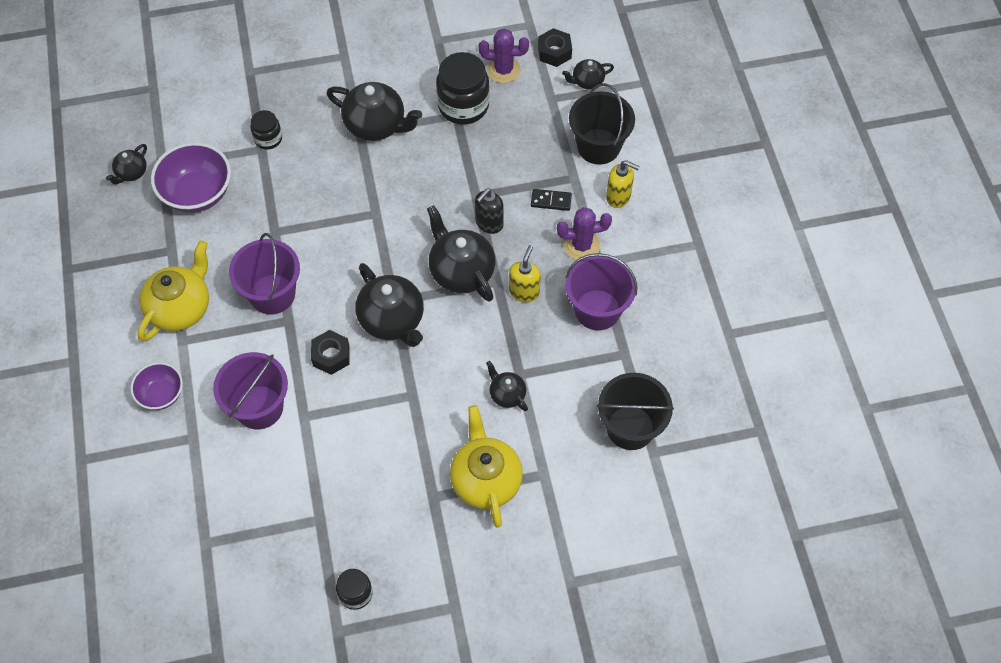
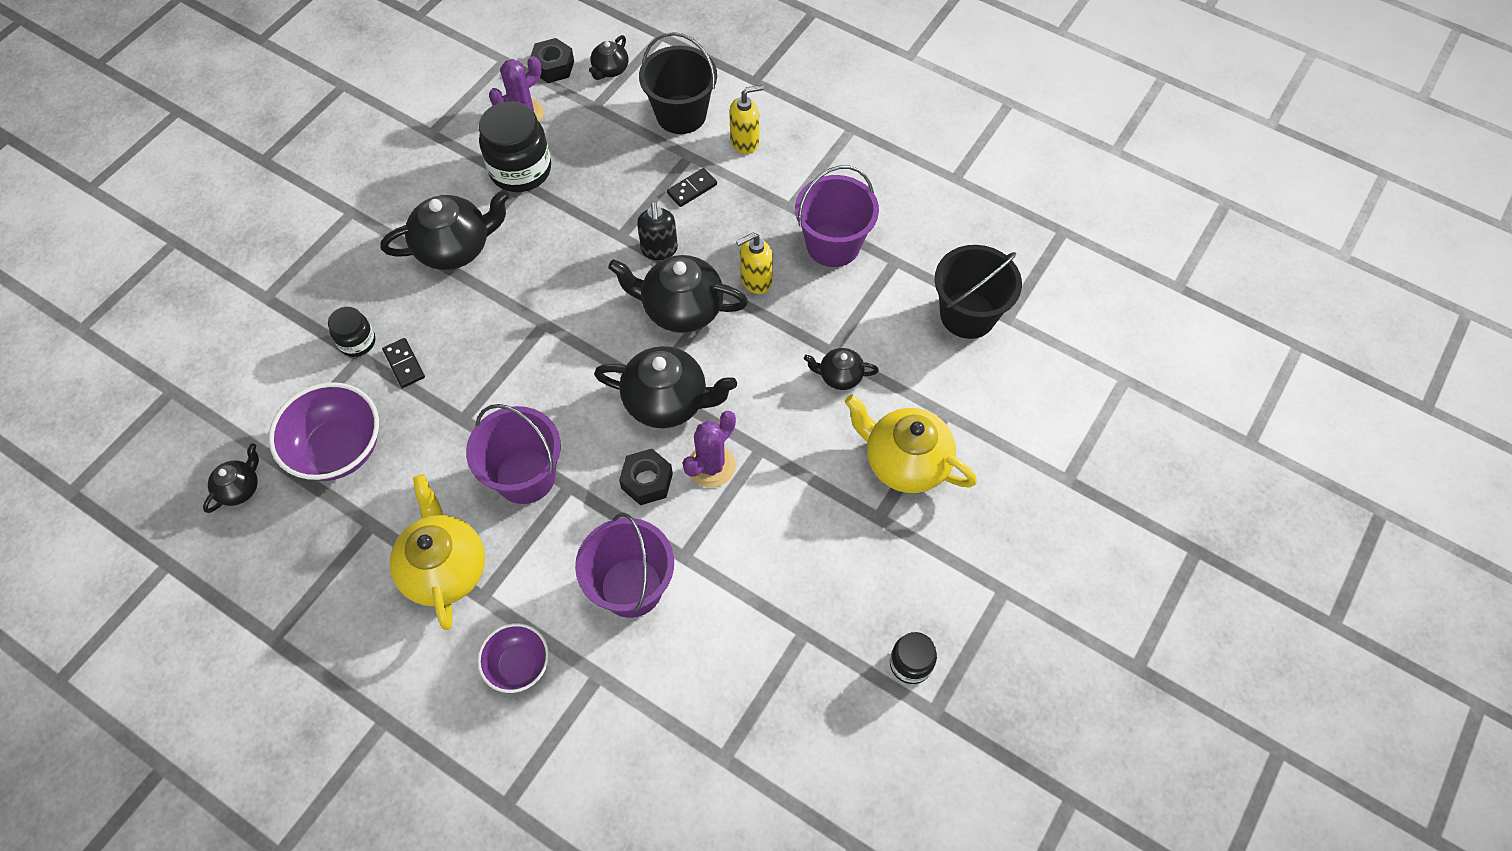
camera: 45 degrees left, 0 degrees up
black teapot [106,144,147,184] -> black teapot turned 135 degrees counterclockwise [203,443,259,513]
yellow soap dispenser [509,245,541,302] -> yellow soap dispenser turned 90 degrees counterclockwise [736,233,773,294]
purple cactus [557,207,612,260] -> purple cactus moved to [683,411,736,488]
none -> black domino [382,338,425,388]

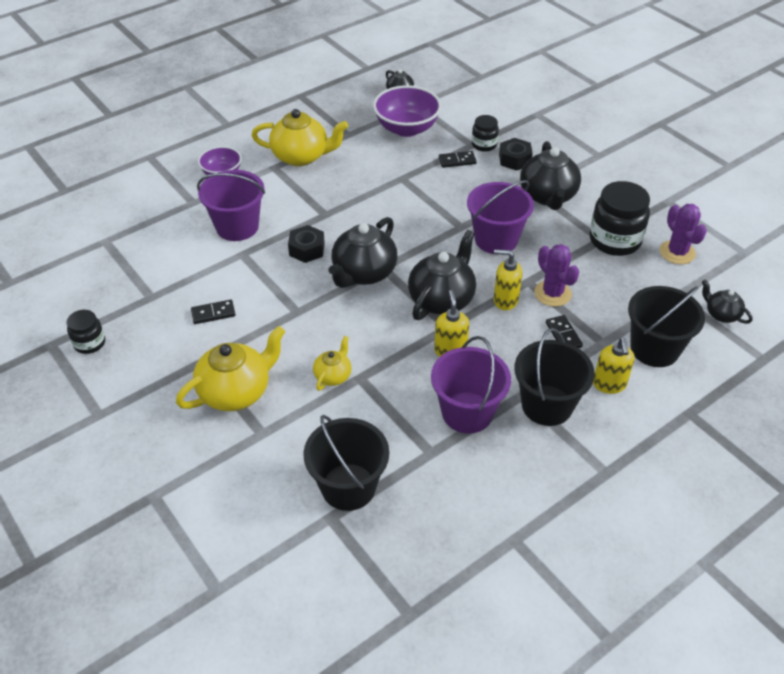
camera: 110 degrees right, 15 degrees down
purple bucket [466,404,561,504] -> purple bucket moved to [467,180,534,254]
black nut [530,38,574,83] -> black nut moved to [499,138,533,171]
black soap dispenser [637,202,678,260] -> yellow soap dispenser [493,249,522,310]
purple cactus [683,411,736,488] -> purple cactus moved to [534,244,579,307]
black teapot [804,348,879,390] -> yellow teapot [313,336,352,391]
none -> black domino [191,300,236,324]
none -> black bucket [515,328,595,426]

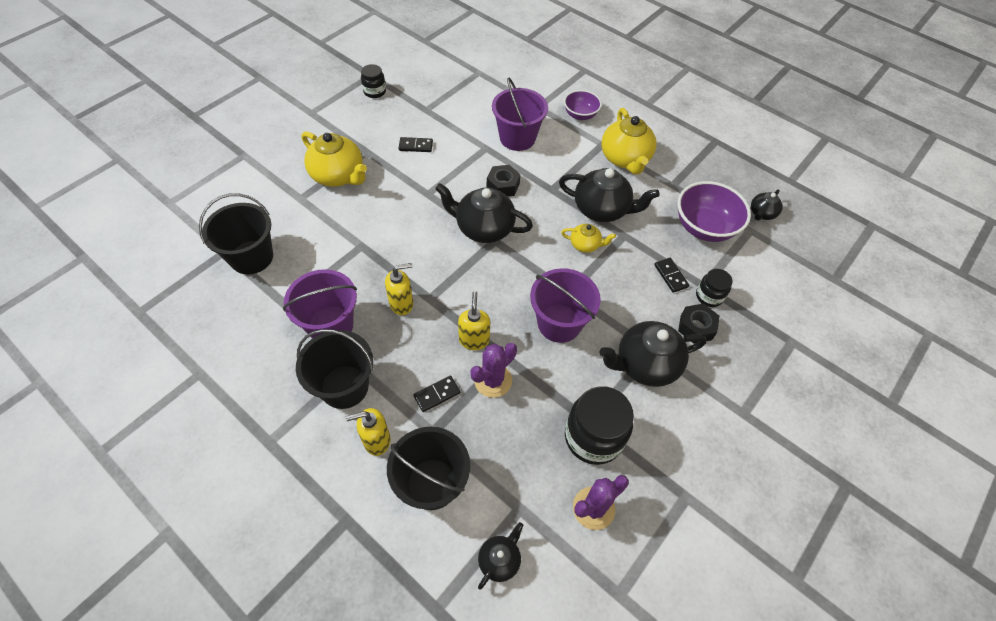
camera: 75 degrees right, 10 degrees up
black domino [191,300,236,324] -> black domino turned 60 degrees counterclockwise [399,137,433,152]
yellow teapot [313,336,352,391] -> yellow teapot moved to [561,224,616,253]
black teapot [408,230,476,320] -> black teapot moved to [559,168,660,222]

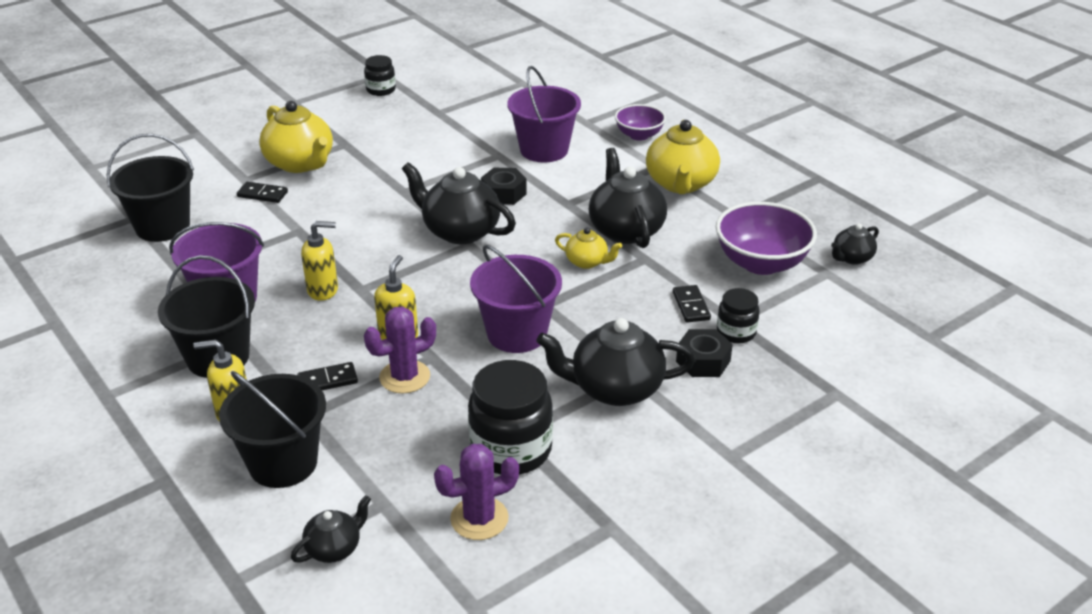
camera: 15 degrees right, 20 degrees down
black domino [399,137,433,152] -> black domino moved to [237,182,288,203]
black teapot [559,168,660,222] -> black teapot turned 135 degrees counterclockwise [589,148,667,248]

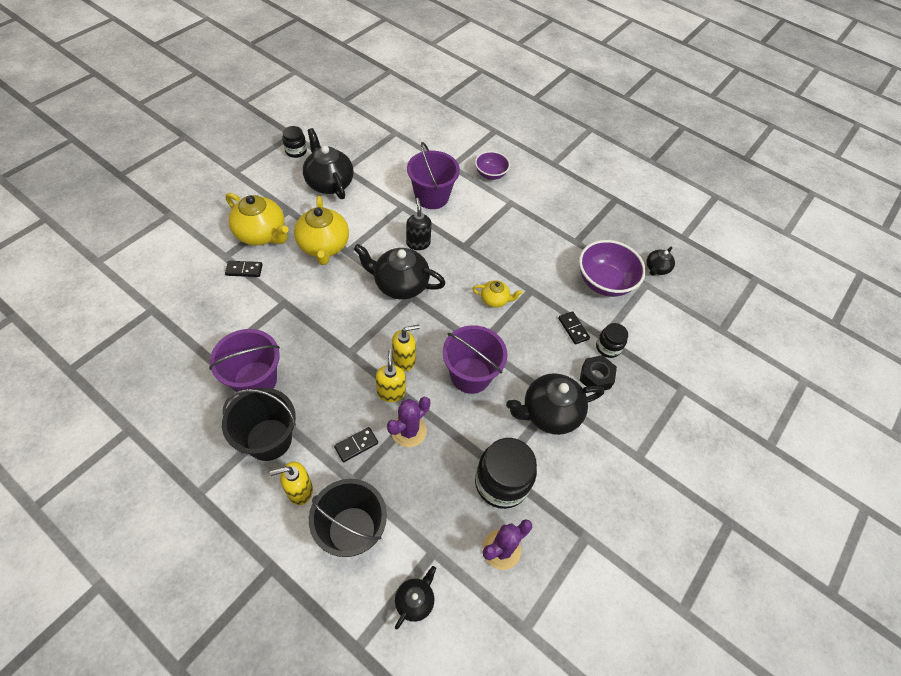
camera: 20 degrees left, 20 degrees up
black bucket [107,134,194,242] -> none
yellow soap dispenser [301,221,338,301] -> yellow soap dispenser moved to [392,325,420,371]
black nut [481,168,527,205] -> black soap dispenser [406,198,432,250]
black teapot [589,148,667,248] -> black teapot moved to [303,128,354,199]
yellow teapot [646,120,720,194] -> yellow teapot moved to [294,196,349,265]

